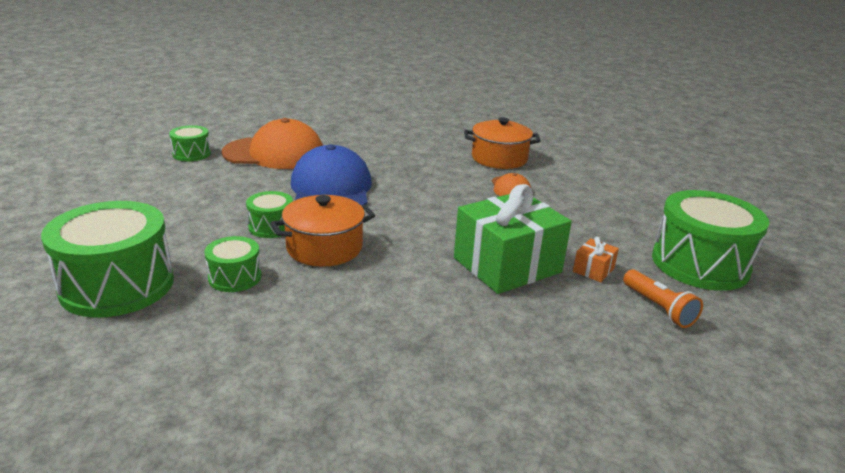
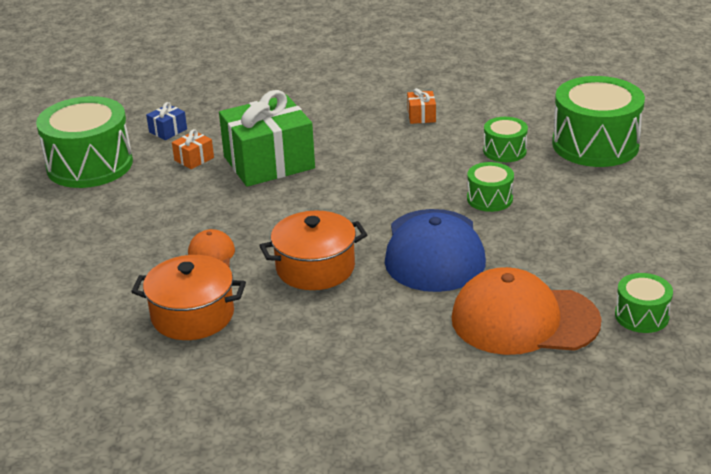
camera: 170 degrees left, 5 degrees up
orange pot [270,195,375,267] -> orange pot moved to [259,211,367,290]
orange flashlight [623,269,703,328] -> blue gift [146,102,187,140]
none -> orange gift [407,88,436,124]

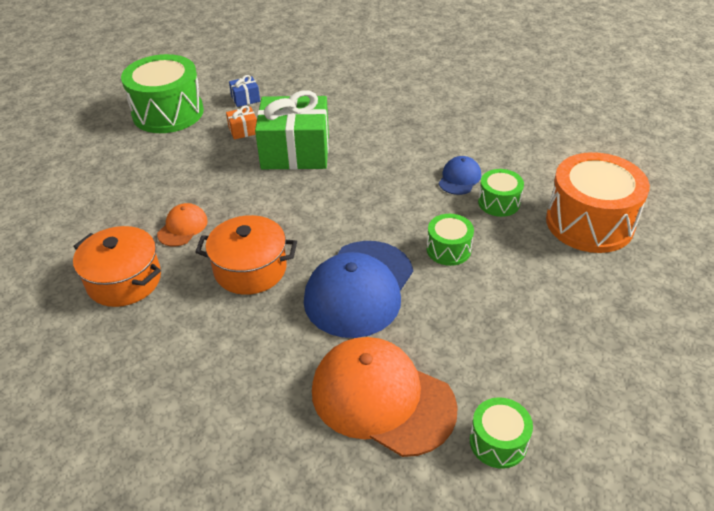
camera: 25 degrees right, 10 degrees up
orange gift [407,88,436,124] -> none
green drum [552,76,645,167] -> orange drum [546,152,650,253]
none -> blue cap [439,156,481,195]

